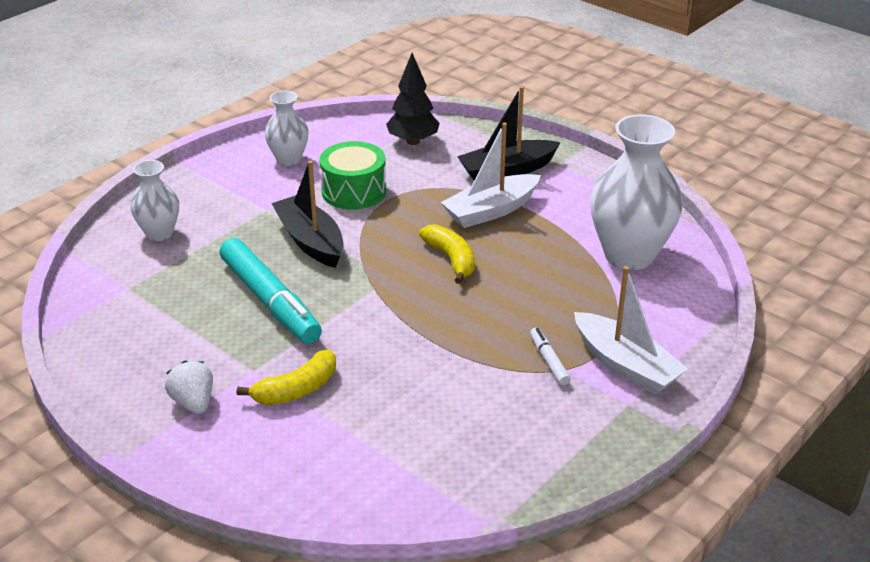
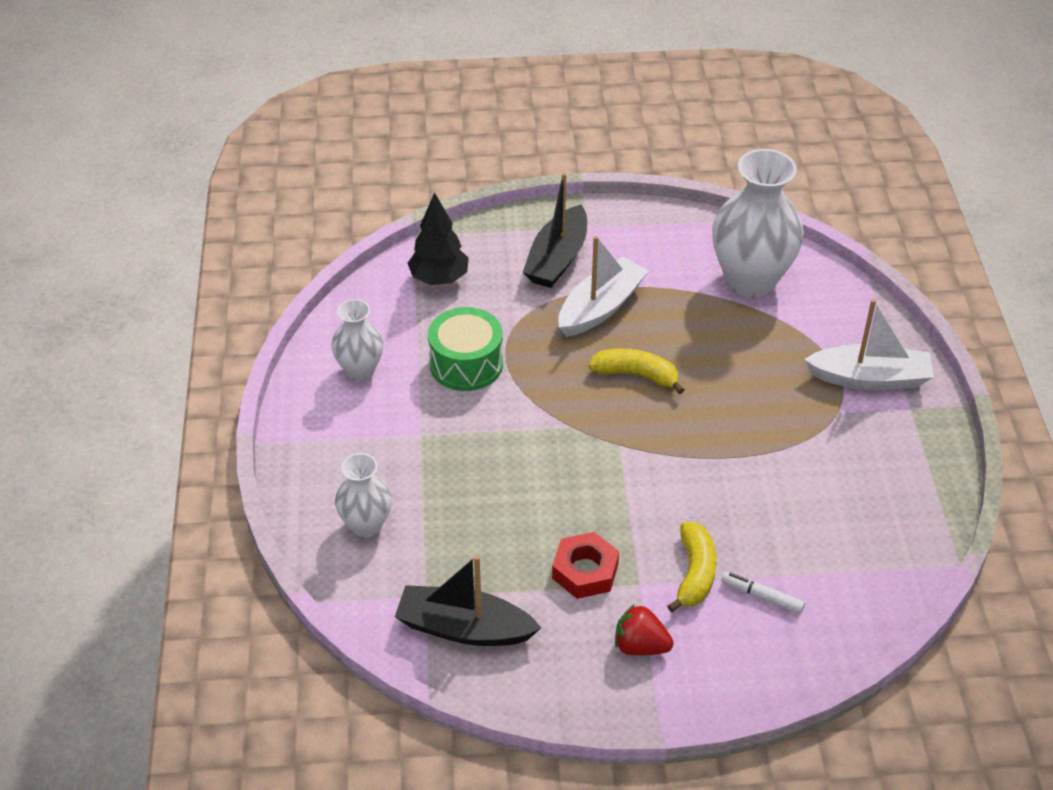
camera: 45 degrees left, 10 degrees up
white strawberry [165,361,213,414] -> red strawberry [615,604,674,656]
turquoise marker [219,238,322,344] -> none
black boat [271,161,344,268] -> black boat moved to [395,555,541,646]
white boat [441,122,541,228] -> white boat turned 150 degrees counterclockwise [558,236,648,337]
white marker [530,328,571,386] -> white marker moved to [722,572,805,614]
none -> red nut [552,532,619,599]

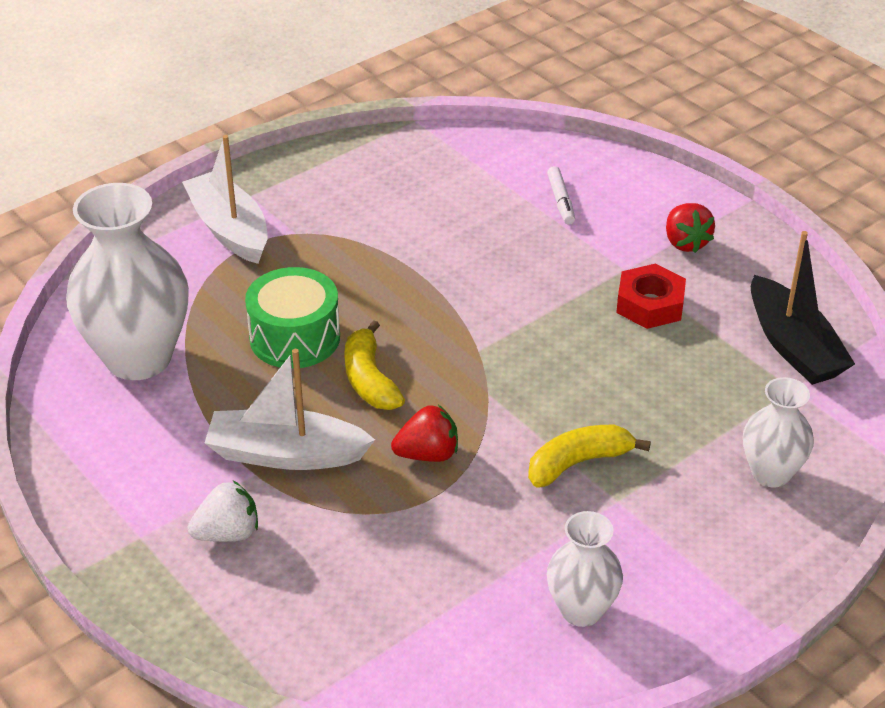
camera: 125 degrees left, 5 degrees down
black tree [408,192,469,285] -> none
green drum [428,307,503,391] -> green drum moved to [245,267,340,369]
black boat [522,173,587,288] -> white strawberry [188,481,258,542]
yellow banana [667,522,717,612] -> yellow banana moved to [528,425,651,488]
none -> red strawberry [391,405,458,462]

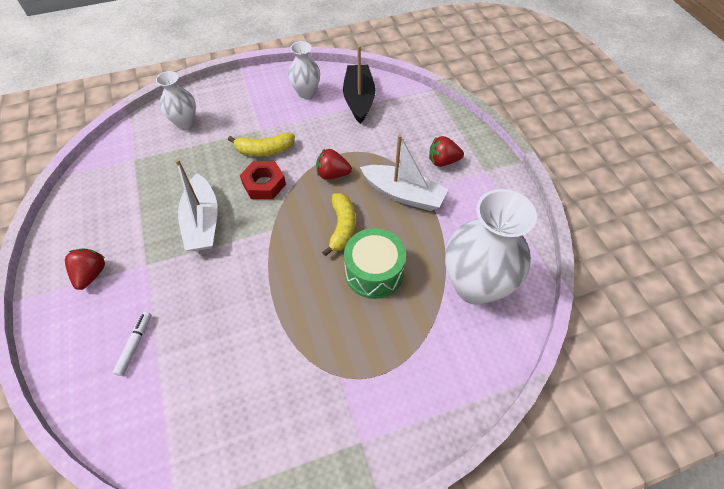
camera: 160 degrees left, 15 degrees up
white boat [182,135,268,264] -> white boat moved to [175,159,218,251]
white strawberry [188,481,258,542] -> red strawberry [429,136,464,167]
red nut [616,264,686,329] -> red nut moved to [240,161,286,199]
black boat [751,231,855,385] -> black boat moved to [343,45,375,124]

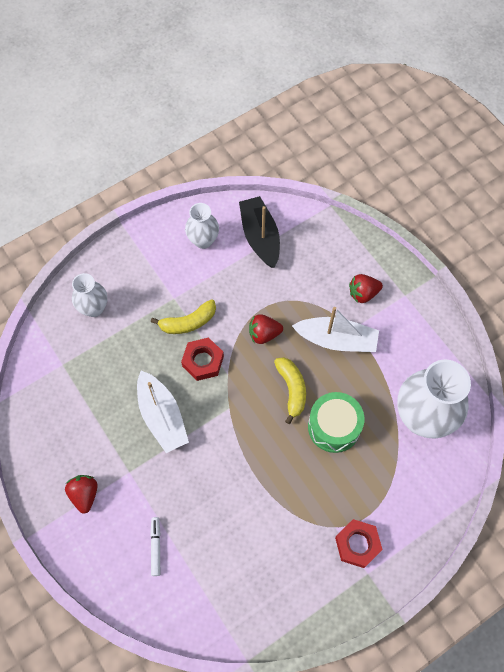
camera: 15 degrees left, 10 degrees up
none -> red nut [335,519,382,568]

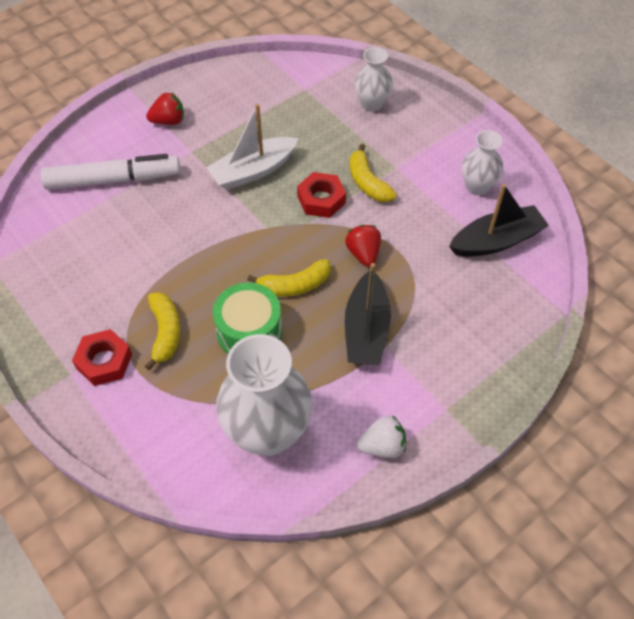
camera: 85 degrees right, 10 degrees down
white marker [150,517,161,576] -> white marker [40,154,180,190], size x2.29
white boat [292,307,379,352] -> black boat [344,263,391,365]
red strawberry [349,274,383,303] -> none
none -> yellow banana [145,292,180,370]
none -> white strawberry [357,415,406,458]

